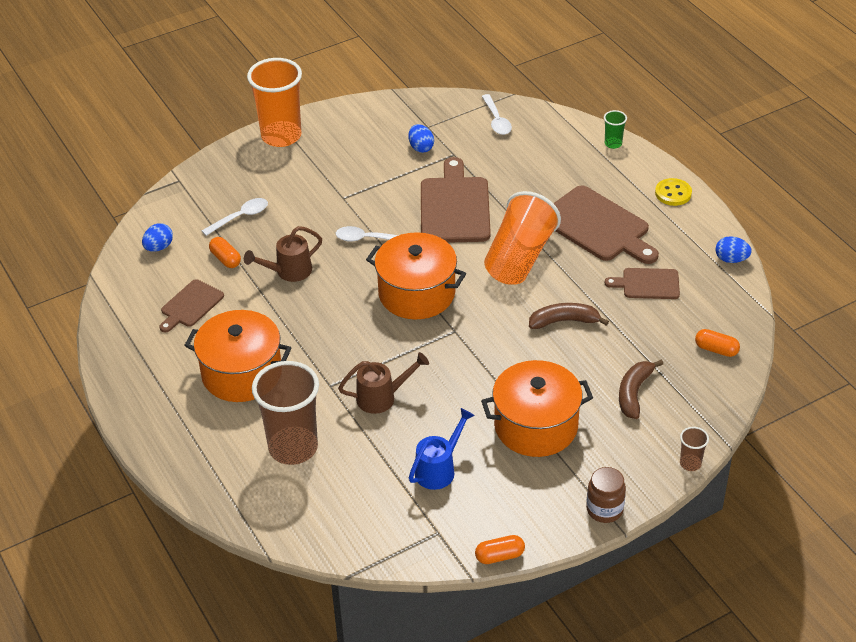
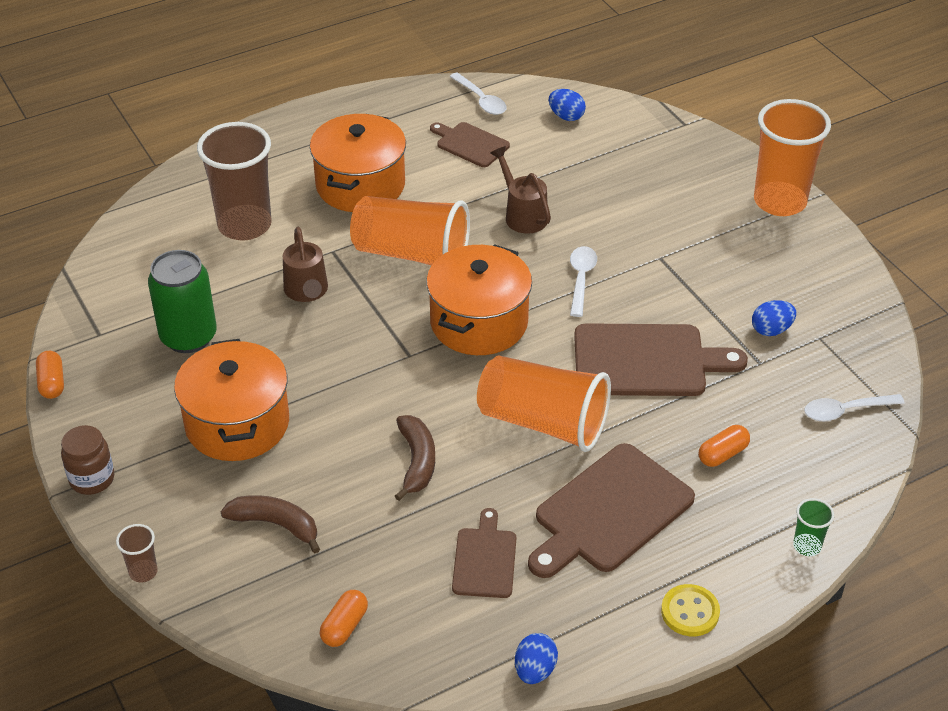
camera: 90 degrees right, 0 degrees up
white spoon [202,198,268,236] -> white spoon moved to [450,72,507,115]
orange capsule [209,237,241,268] -> orange capsule moved to [699,425,750,467]
blue watering can [409,408,475,490] -> green can [148,250,217,353]
none -> orange cup [350,196,470,266]

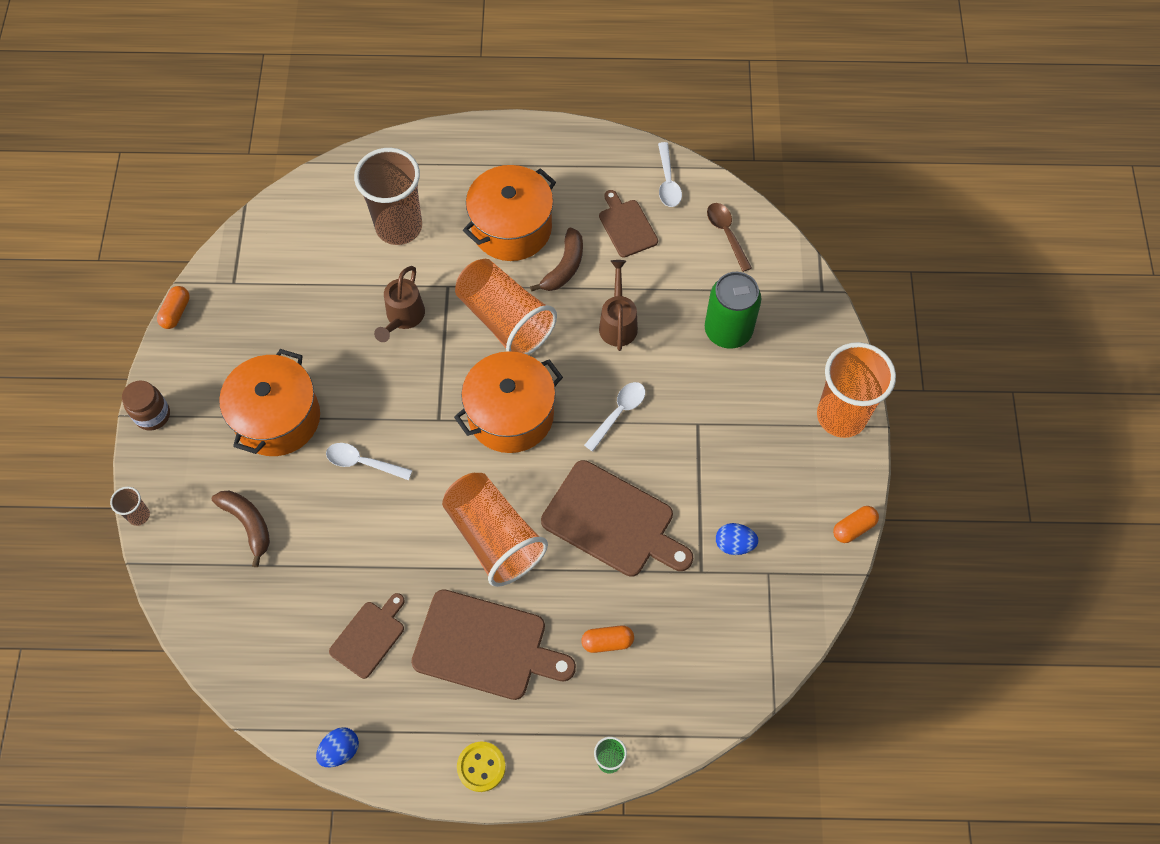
camera: 30 degrees right, 20 degrees up
green can [148,250,217,353] -> green can moved to [705,272,761,349]
orange capsule [320,590,368,647] -> orange capsule moved to [833,506,879,543]
brown banana [395,415,435,501] -> brown banana moved to [530,228,583,292]
brown cutting board [528,443,695,578] -> brown cutting board turned 150 degrees counterclockwise [411,589,576,700]
blue egg [549,89,586,121] -> brown spoon [707,203,752,272]
white spoon [804,394,905,422] -> white spoon moved to [326,443,412,480]

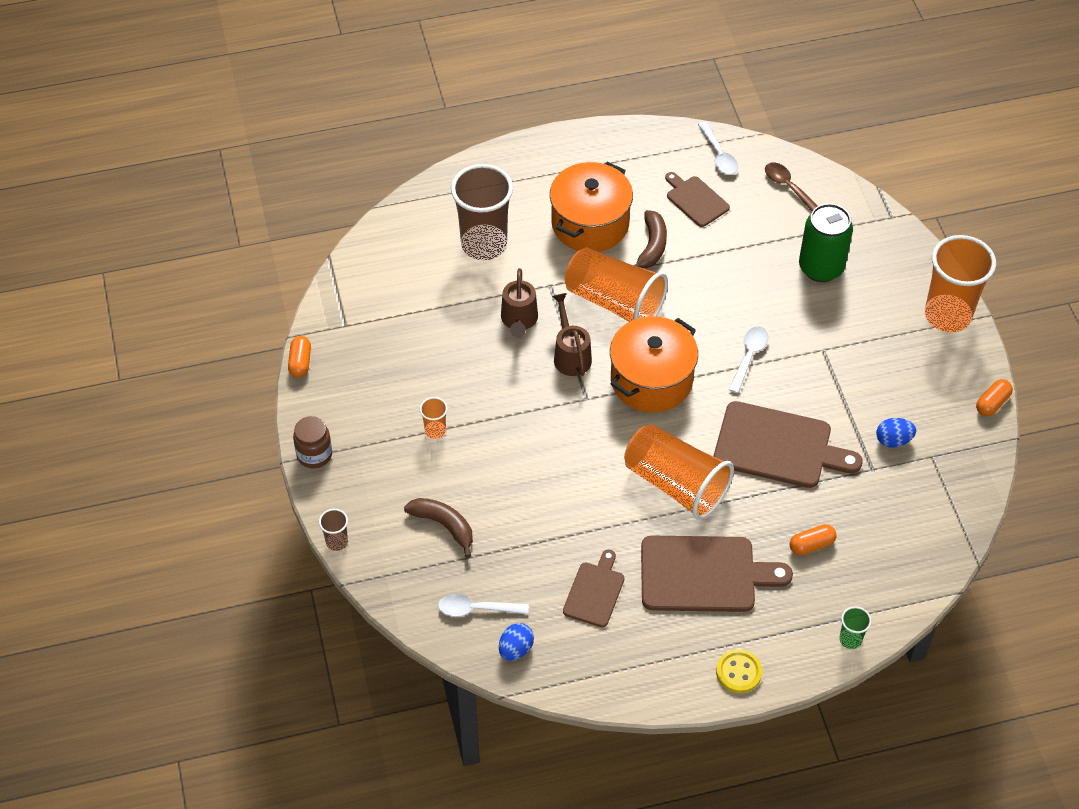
camera: 15 degrees left, 10 degrees down
orange pot [219,349,320,456] -> orange cup [420,397,448,439]
blue egg [316,727,359,767] -> blue egg moved to [499,623,534,660]
white spoon [326,443,412,480] -> white spoon moved to [438,594,529,617]
brown watering can [599,260,638,351] -> brown watering can moved to [552,293,592,376]

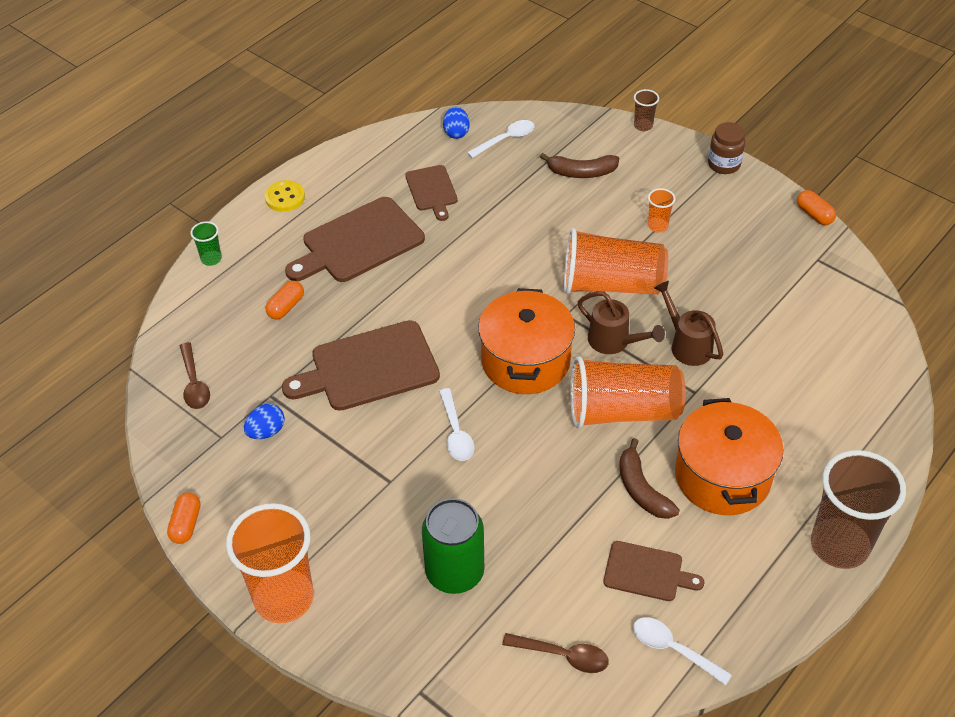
camera: 145 degrees right, 5 degrees down
brown cup [451,164,513,260] -> brown cup moved to [811,450,906,569]
orange cup [624,424,734,520] -> orange cup moved to [564,228,668,295]
none -> brown spoon [180,342,210,409]

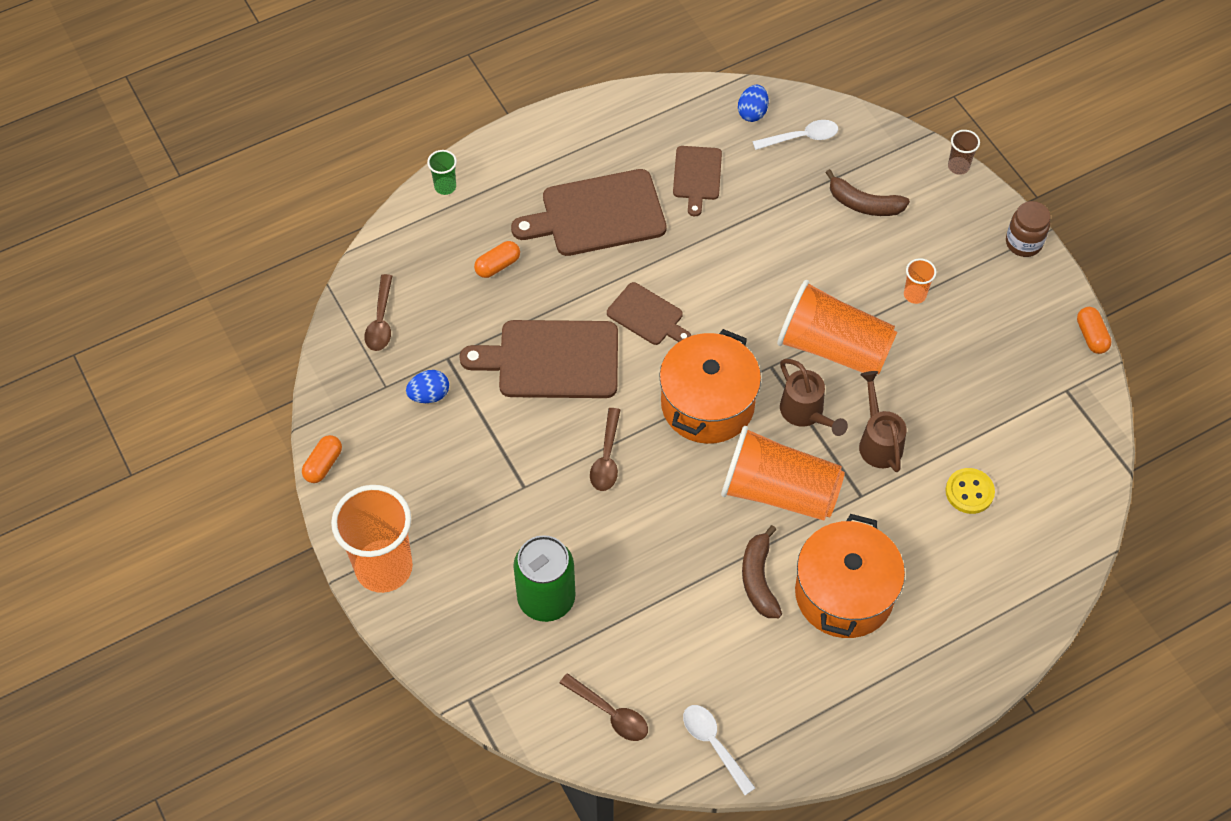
camera: 20 degrees right, 10 degrees up
yellow button [265,180,305,212] -> yellow button moved to [945,468,995,514]
white spoon [439,388,475,461] -> brown spoon [590,408,620,491]
brown cutting board [603,541,704,601] -> brown cutting board moved to [607,282,691,345]
brown cup [811,450,906,569] -> none

